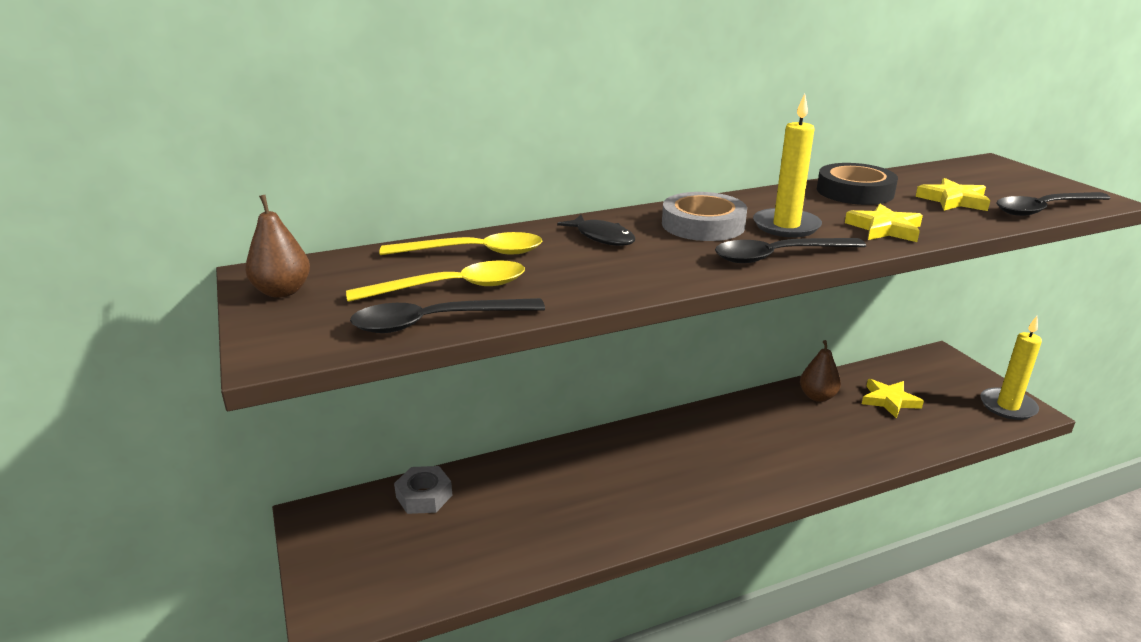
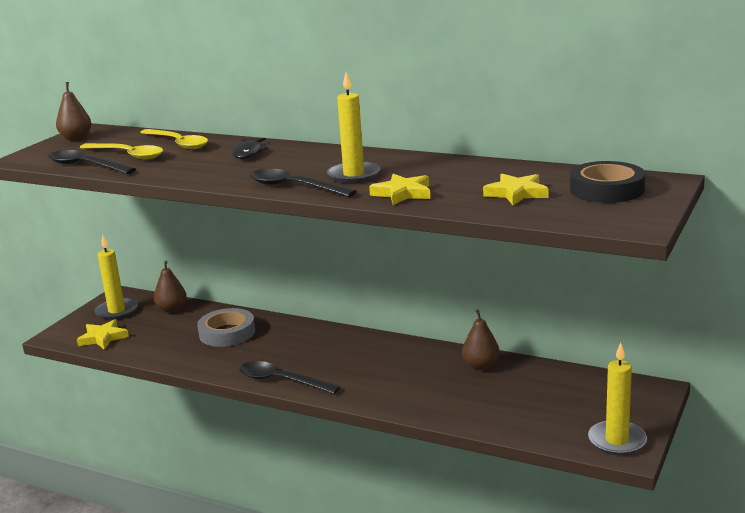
camera: 50 degrees right, 5 degrees down
grey nut [394,466,452,514] -> brown pear [154,261,187,313]
grey tape [662,192,747,241] -> grey tape moved to [197,308,255,347]
black tape [817,163,898,205] -> black tape moved to [570,161,645,203]
yellow star [862,379,924,418] -> yellow star moved to [77,319,129,350]
black spoon [996,192,1111,216] -> black spoon moved to [239,361,340,394]
none -> yellow candle [94,235,138,320]

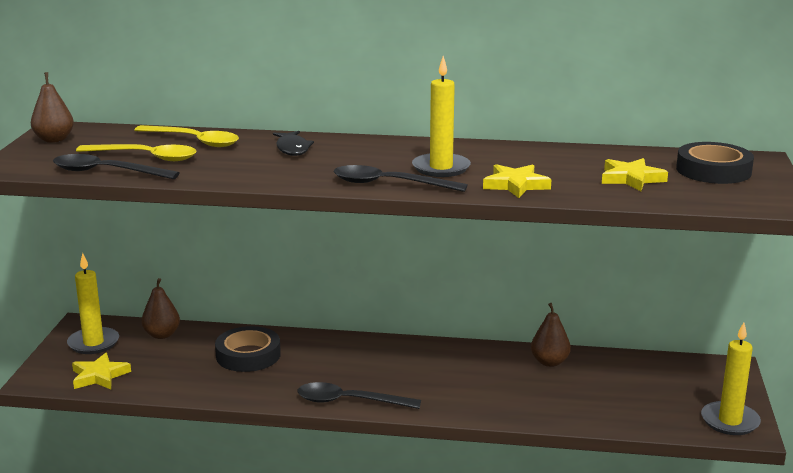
camera: 20 degrees left, 0 degrees up
grey tape [197,308,255,347] -> black tape [215,326,281,372]

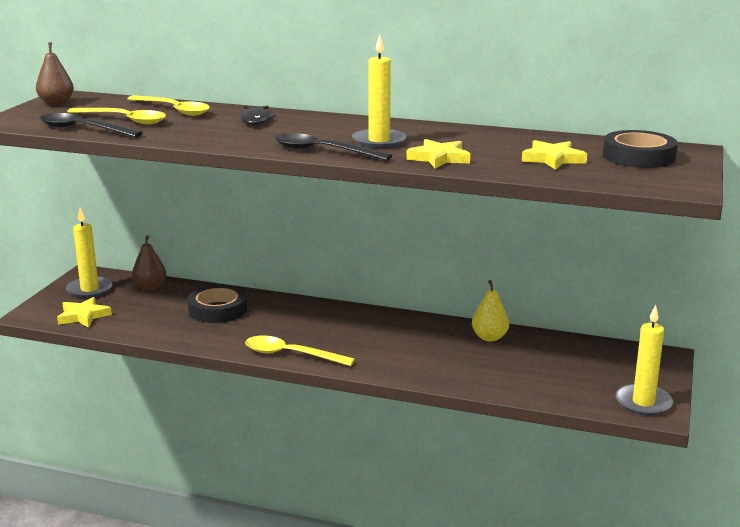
camera: 10 degrees right, 0 degrees up
black spoon [298,382,421,409] -> yellow spoon [245,336,355,366]
brown pear [531,303,571,367] -> yellow pear [472,280,509,341]

